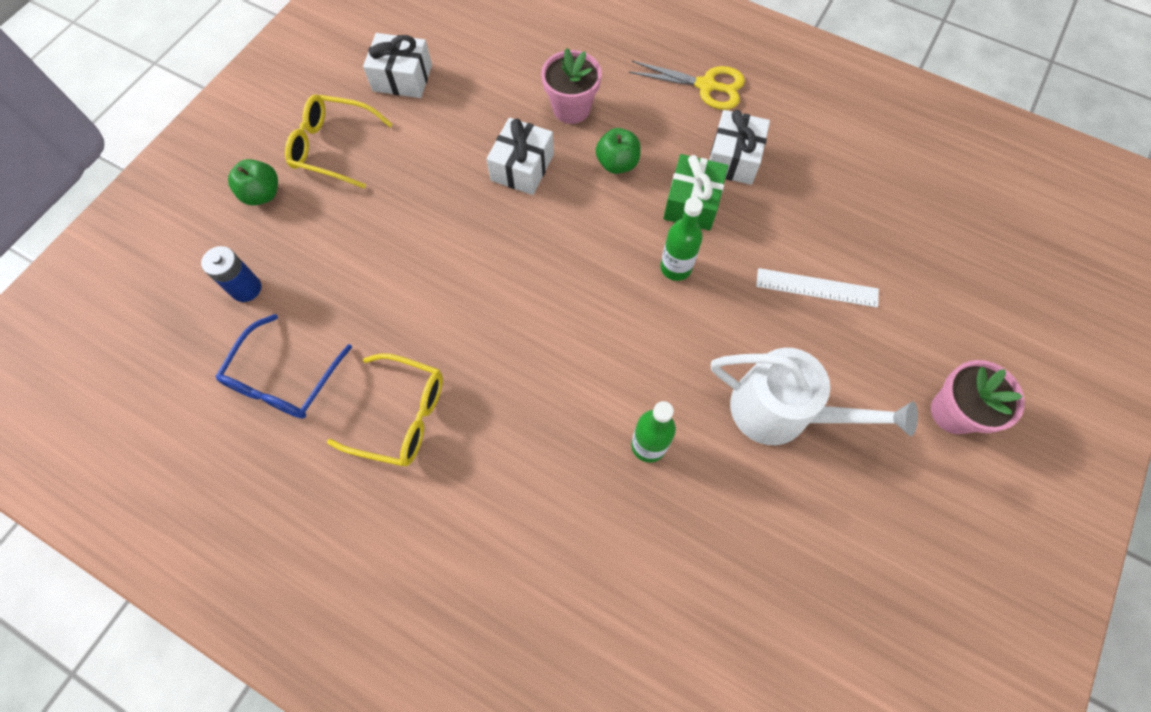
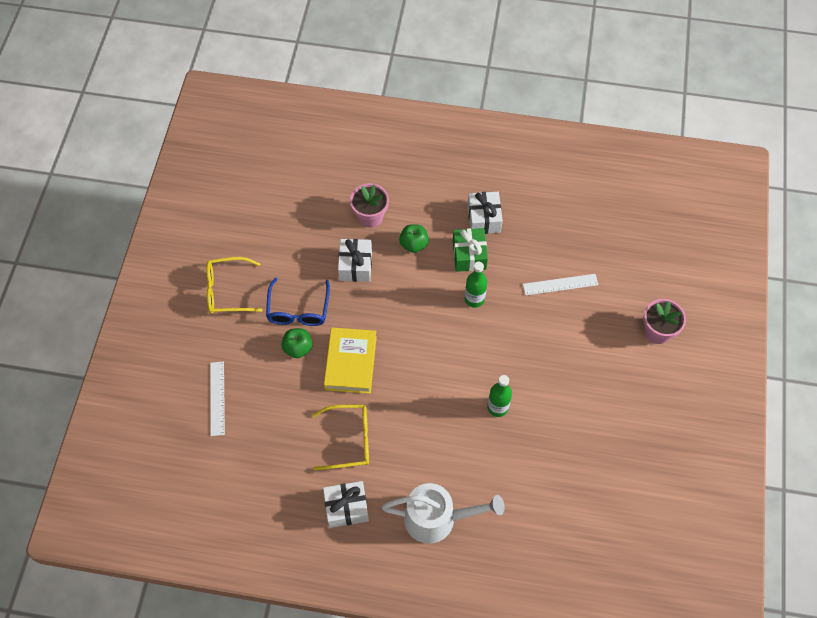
camera: 20 degrees left, 5 degrees down
blue battery [201,246,261,302] -> white ruler [210,361,225,436]
blue glasses [215,314,352,419] -> blue glasses moved to [266,278,330,326]
green apple [228,159,278,206] -> green apple moved to [281,328,313,358]
white gift [363,33,432,98] -> white gift moved to [323,481,369,528]
yellow scissors [628,61,745,110] -> none
white watering can [711,348,918,445] -> white watering can moved to [382,483,505,544]
none -> yellow book [324,327,377,394]

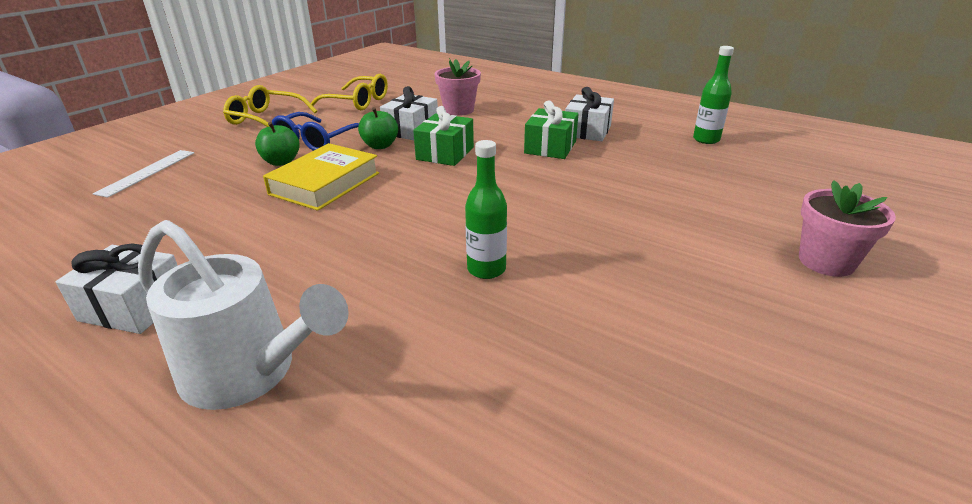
camera: 25 degrees right, 30 degrees down
yellow glasses [312,405,369,470] -> yellow glasses moved to [311,74,388,110]
green apple [399,224,429,253] -> green apple moved to [358,107,398,149]
green bottle [465,262,487,308] -> green bottle moved to [693,46,734,144]
white ruler [523,274,598,296] -> none
none -> green gift [413,106,474,166]

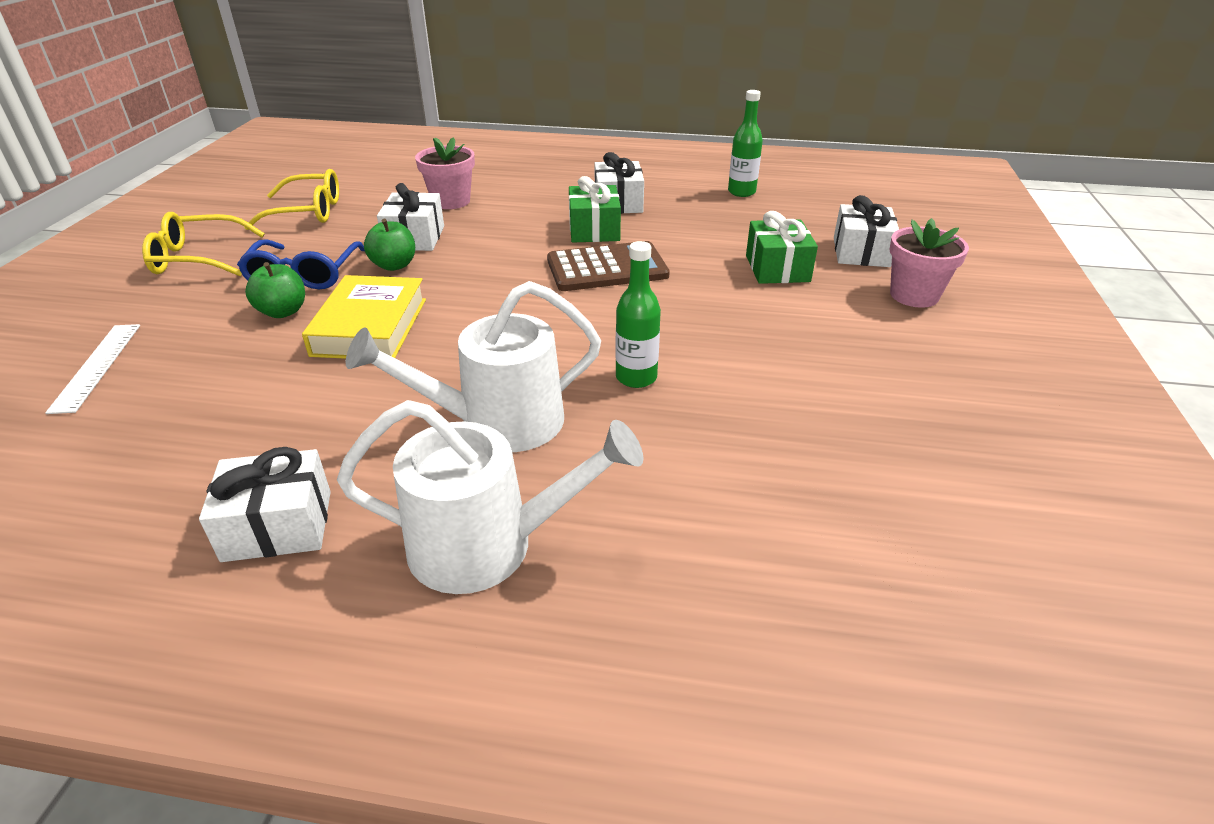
camera: 25 degrees left, 5 degrees up
green gift [413,106,474,166] -> green gift moved to [746,211,818,284]
none -> white watering can [346,281,601,452]
none -> brown calculator [547,241,670,291]
none -> white gift [834,195,899,267]

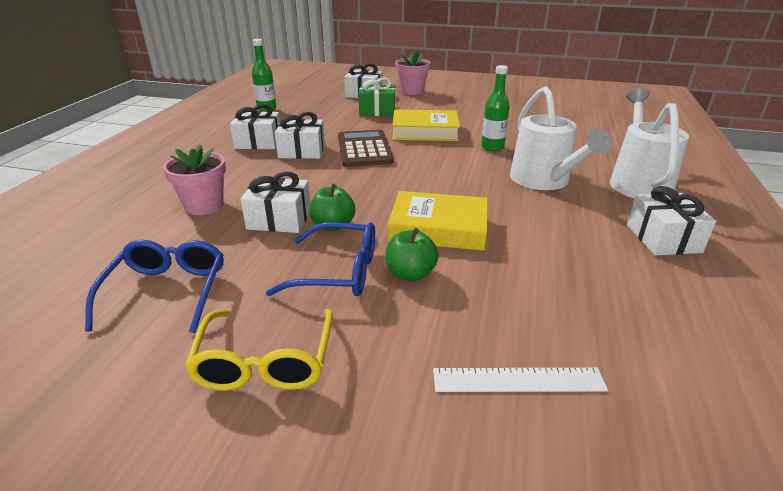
camera: 85 degrees left, 5 degrees down
yellow glasses [244,169,339,230] -> blue glasses [85,240,224,333]
green gift [569,176,621,243] -> white gift [275,112,325,159]
none -> yellow book [392,110,460,141]

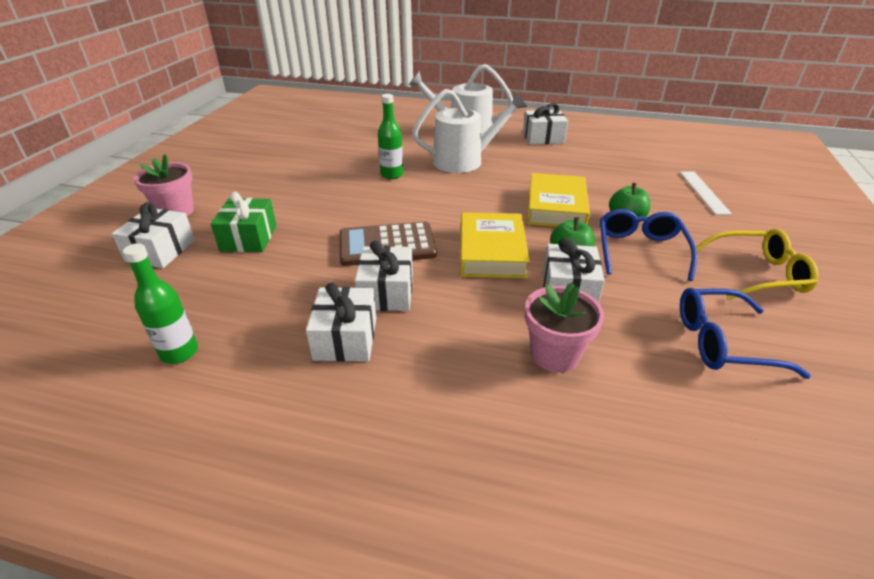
camera: 90 degrees left, 5 degrees up
yellow book [392,110,460,141] -> yellow book moved to [460,212,530,278]

